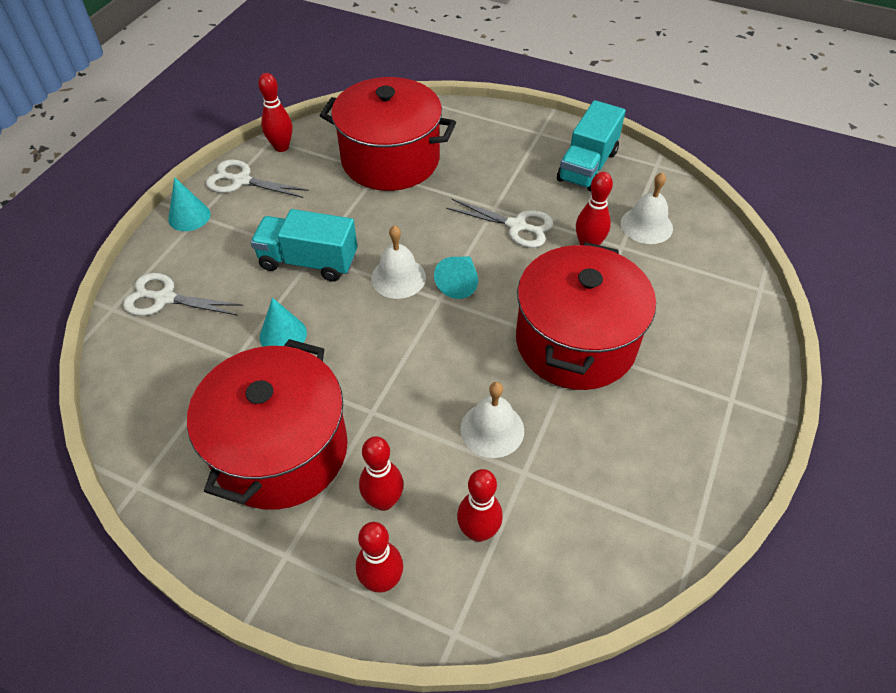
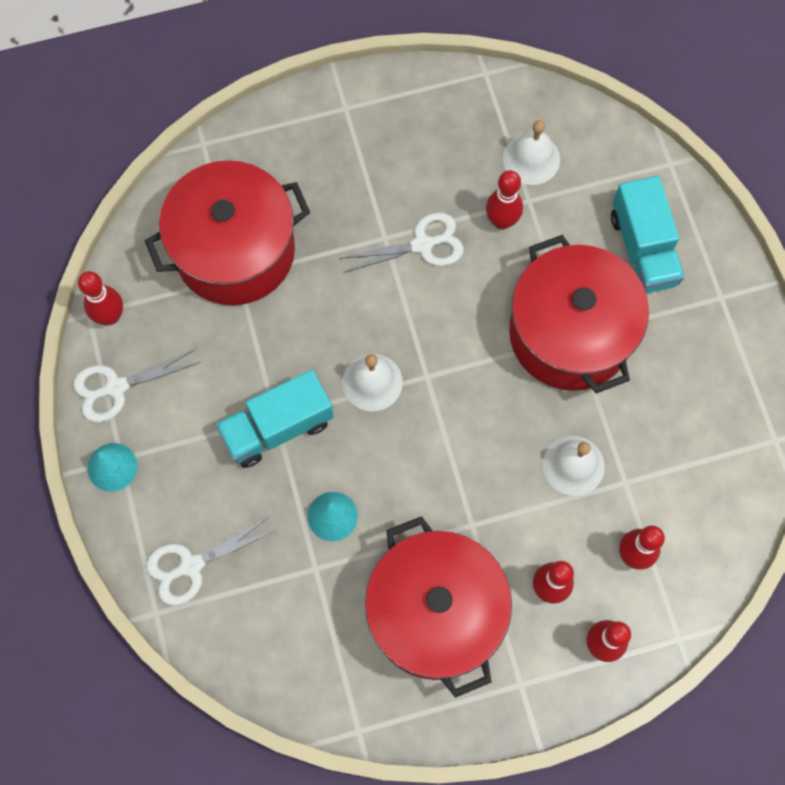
camera: 40 degrees left, 20 degrees up
turquoise cone [434,256,478,299] -> none
turquoise truck [557,100,626,191] -> turquoise truck moved to [611,176,685,293]

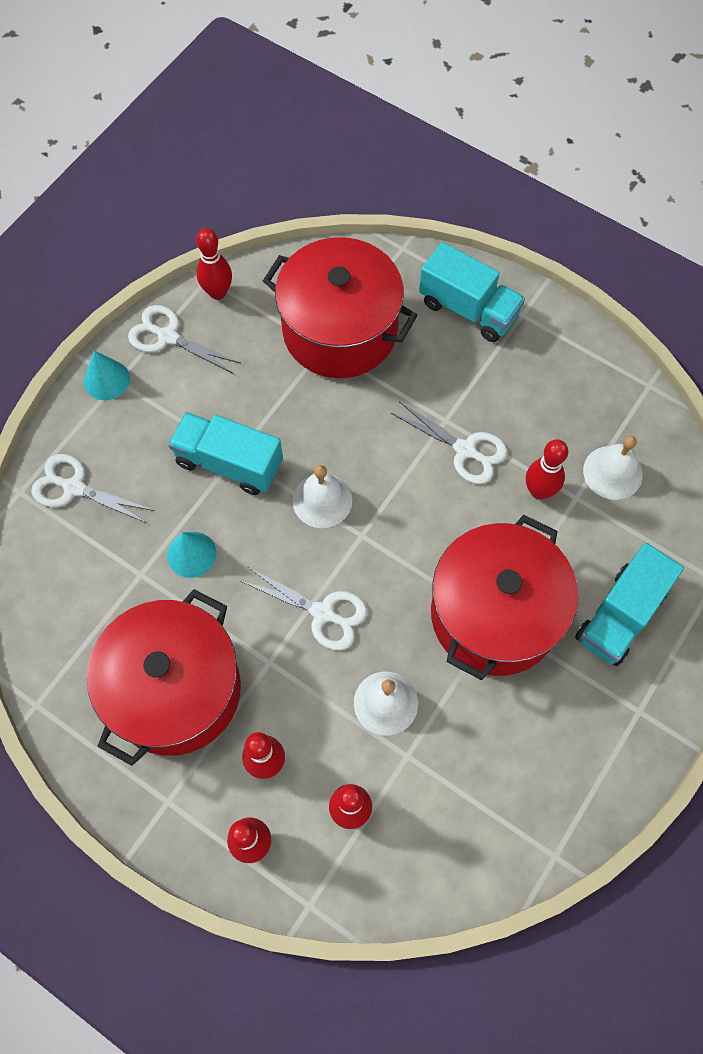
camera: 50 degrees right, 5 degrees down
none -> white scissors [241,567,367,650]
none -> turquoise truck [419,242,525,342]

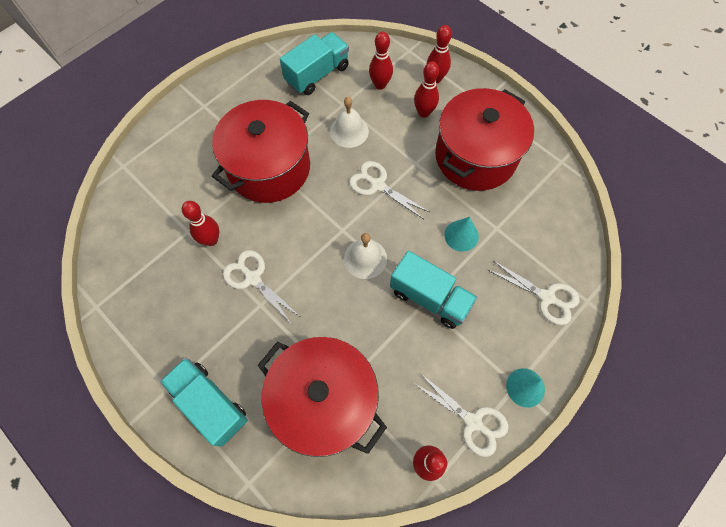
camera: 170 degrees left, 0 degrees up
turquoise truck [575,543,684,666] -> turquoise truck moved to [280,32,349,95]
white bell [583,436,643,500] -> none

